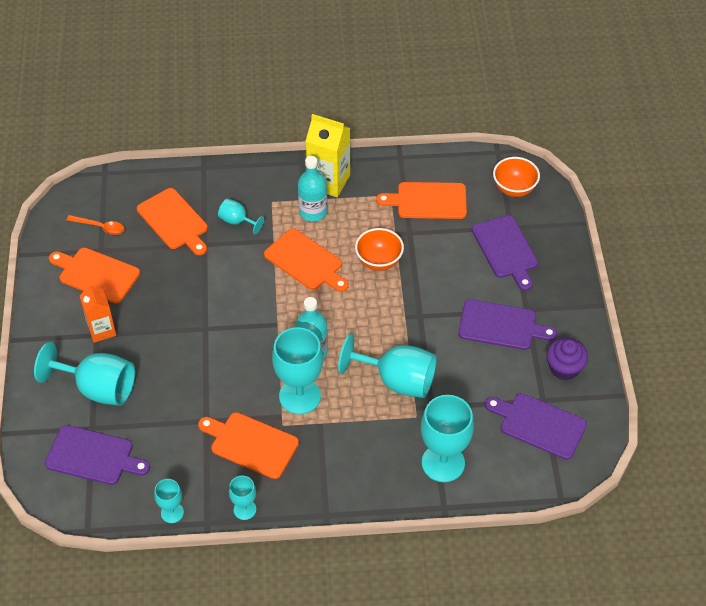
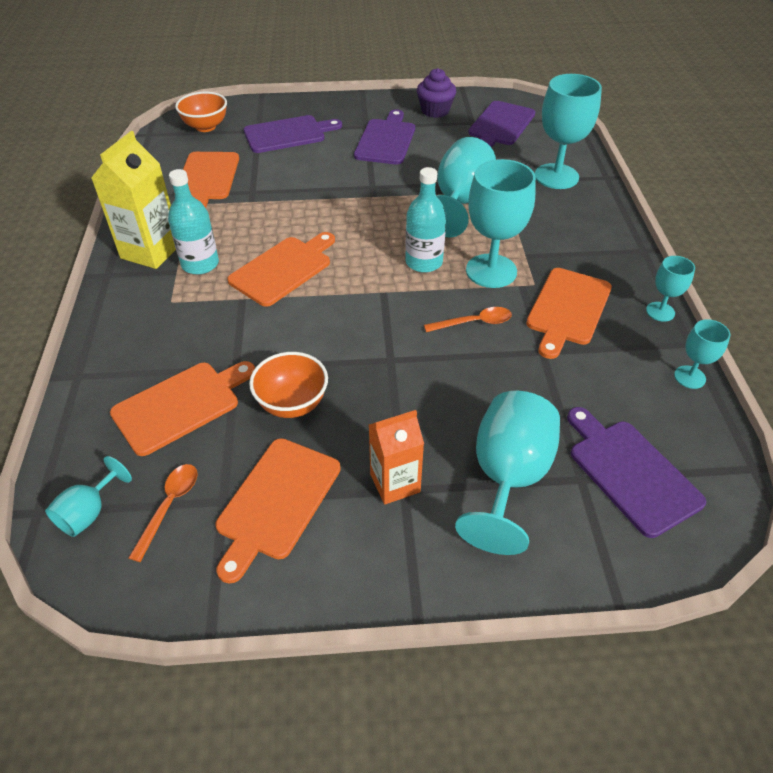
camera: 90 degrees left, 5 degrees down
purple cutting board [45,425,150,485] -> purple cutting board turned 45 degrees counterclockwise [567,407,706,538]
turquoise goblet [218,198,264,234] -> turquoise goblet moved to [45,456,132,537]
orange bowl [355,228,404,271] -> orange bowl moved to [249,352,328,418]
none -> orange spoon [424,307,512,332]

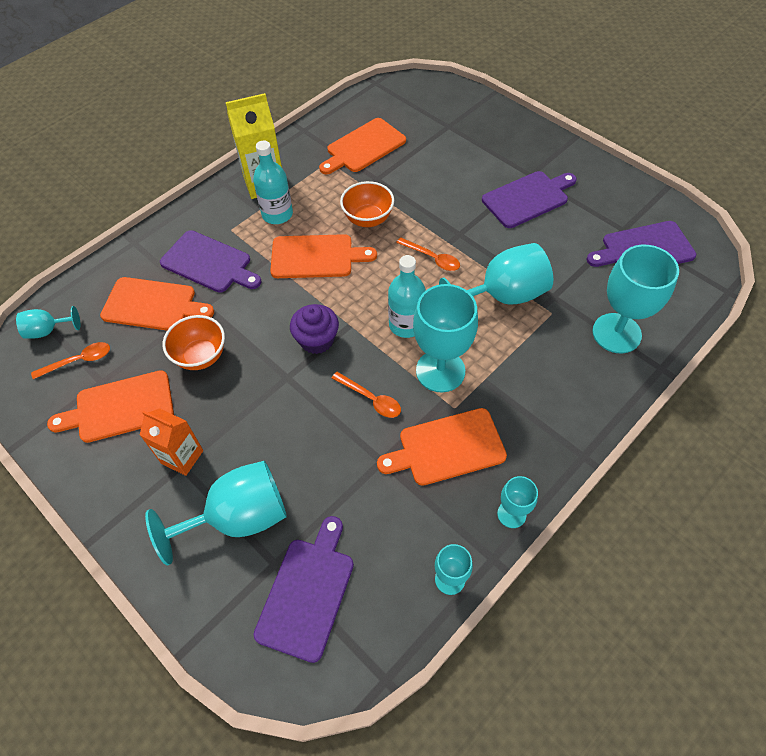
camera: 50 degrees right, 10 degrees up
orange bowl [175,92,227,132] -> orange bowl moved to [340,181,394,227]
purple cutting board [243,115,342,153] -> purple cutting board moved to [160,230,261,293]
purple cupcake [417,68,456,118] -> purple cupcake moved to [290,304,339,354]
none -> orange spoon [396,237,460,271]

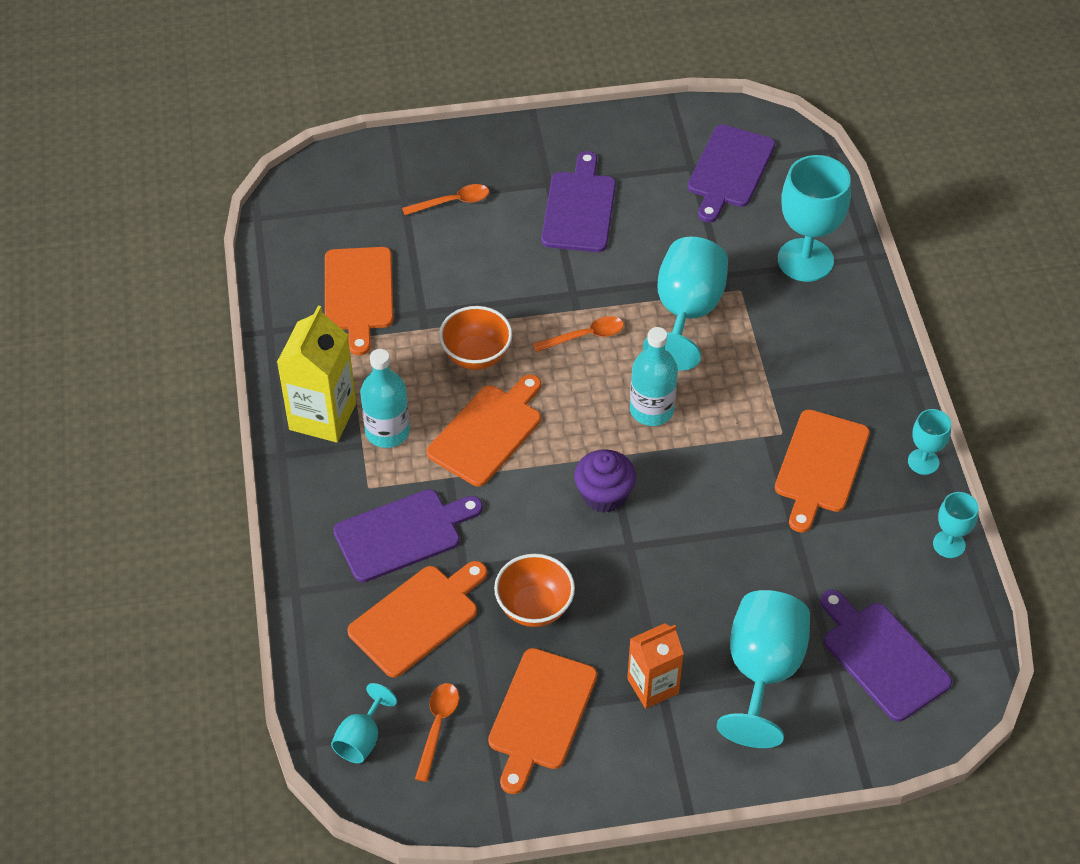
camera: 55 degrees left, 5 degrees down
orange spoon [332,372,401,418] -> orange spoon moved to [402,184,489,215]
turquoise goblet [413,284,478,392] -> none

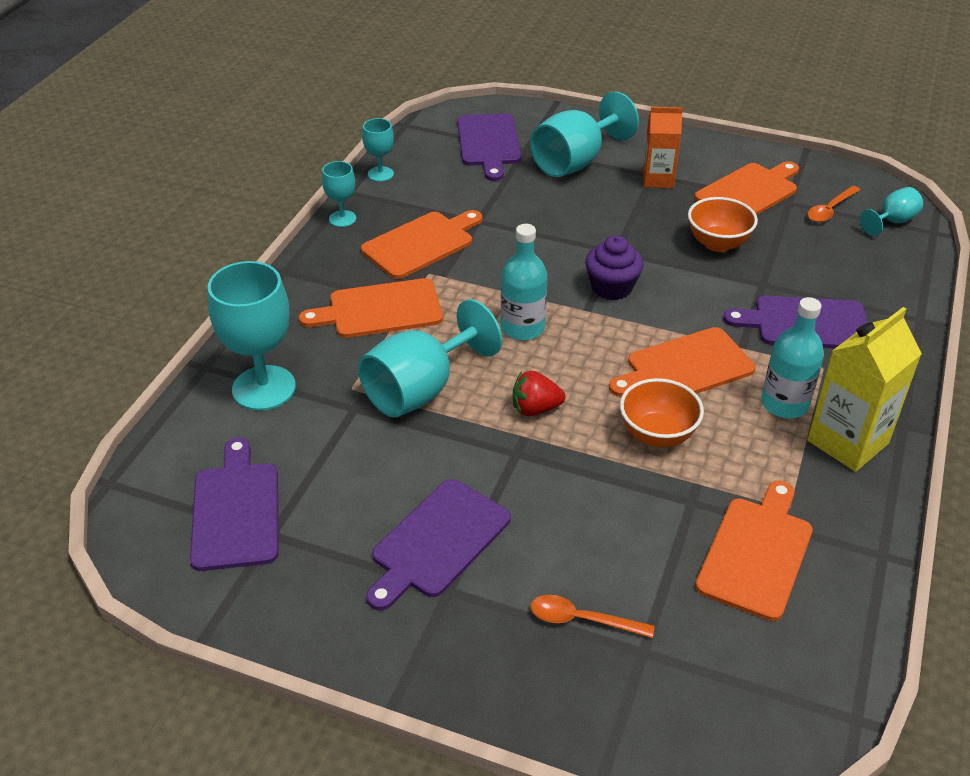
camera: 150 degrees left, 10 degrees down
orange cutting board [347,561,487,678] -> orange cutting board moved to [299,278,443,338]
orange spoon [533,316,624,352] -> red strawberry [513,371,566,416]
purple cutting board [688,124,775,222] -> purple cutting board turned 60 degrees counterclockwise [190,438,279,571]

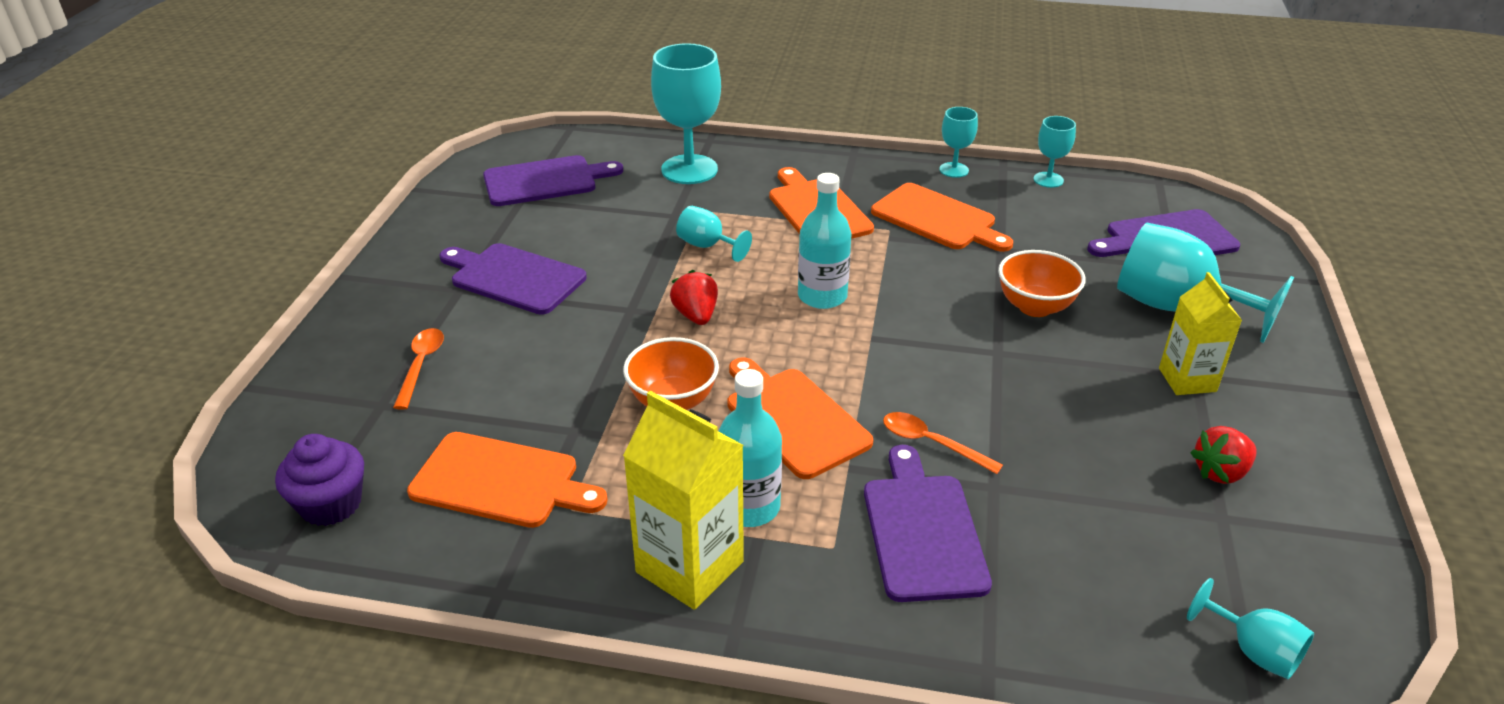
camera: 80 degrees right, 5 degrees down
turquoise goblet [358,299,502,417] -> turquoise goblet [676,206,752,262], size x0.52
purple cupcake [585,235,644,300] -> purple cupcake moved to [275,434,364,526]
orange carton [643,107,683,188] -> yellow carton [1159,272,1242,395]
orange bowl [688,197,758,252] -> orange bowl moved to [998,250,1086,317]
orange cutting board [694,161,799,215] -> red strawberry [1190,426,1257,484]
orange spoon [807,186,860,222] -> orange spoon moved to [883,412,1003,474]

